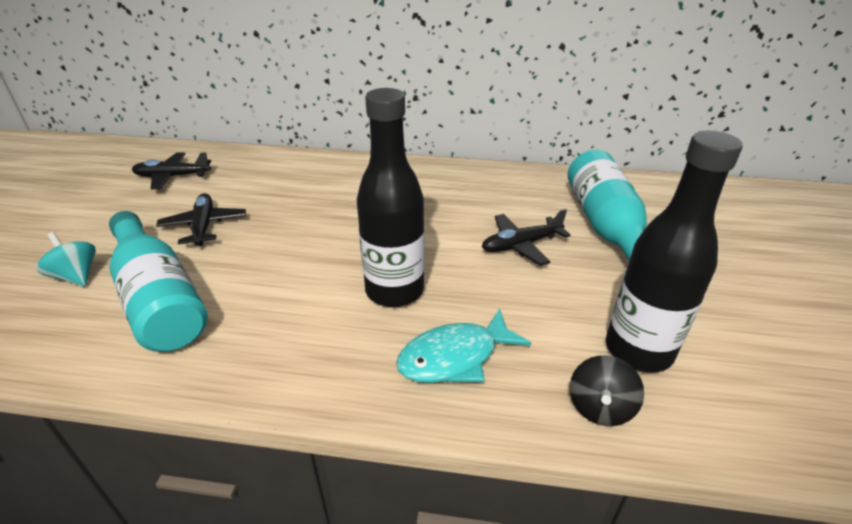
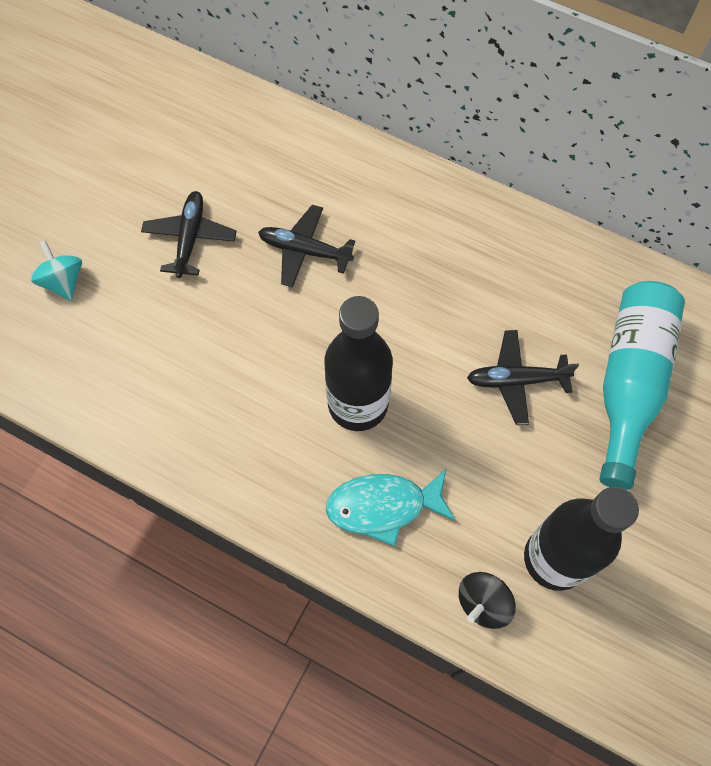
camera: 20 degrees right, 30 degrees up
turquoise bottle [109,211,208,352] -> none
black plane [132,152,211,189] -> black plane moved to [258,205,355,288]

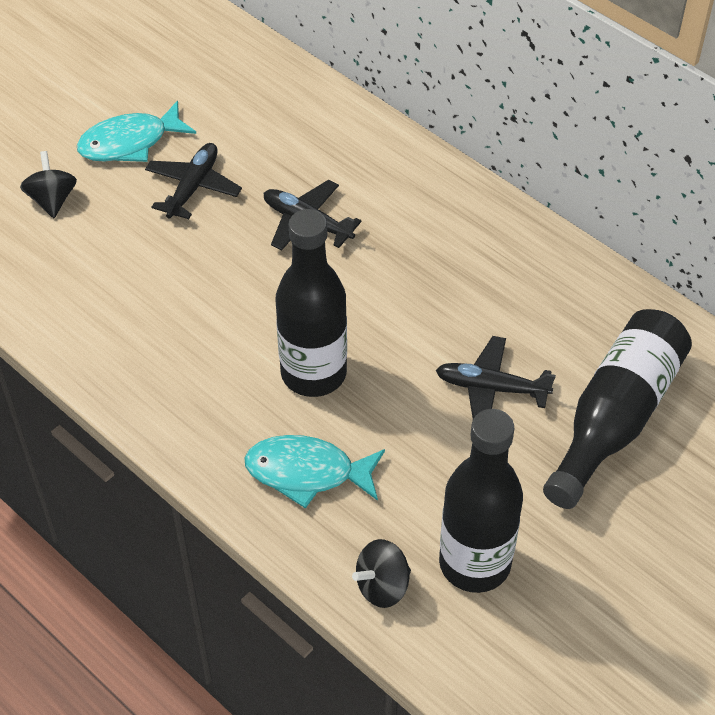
camera: 15 degrees right, 15 degrees down
turquoise spinning top [30,240,82,301] -> black spinning top [20,151,77,218]
turquoise bottle [600,281,685,490] -> black bottle [543,309,692,509]
none -> turquoise fish [77,101,196,162]

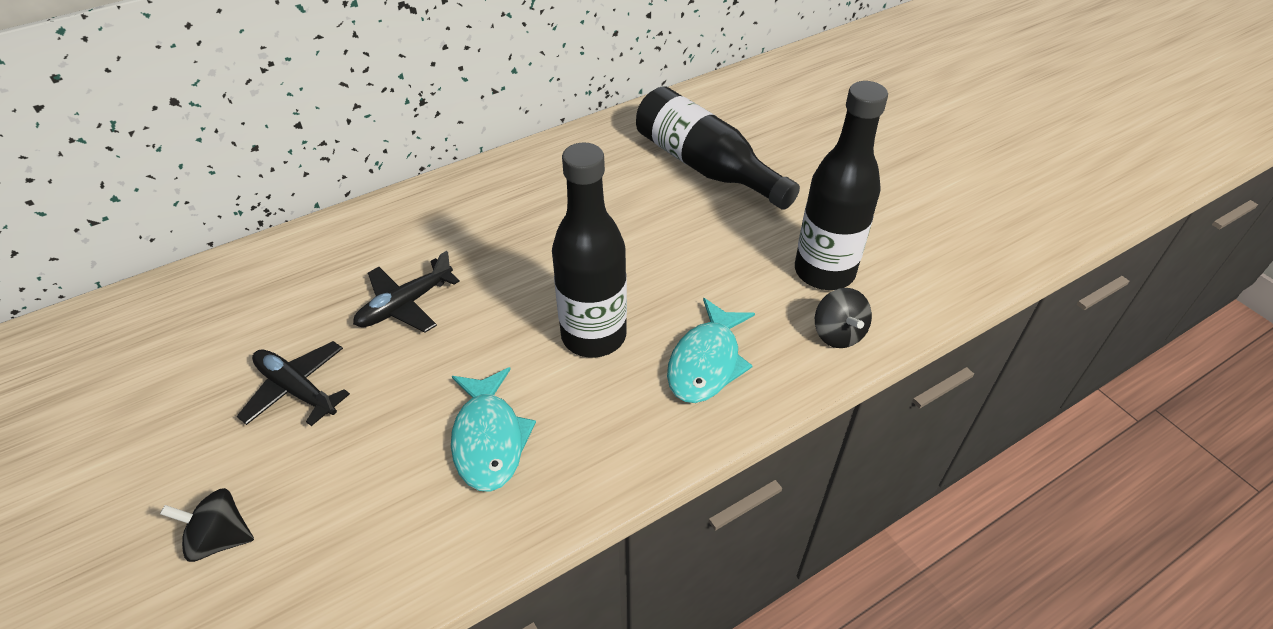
camera: 75 degrees left, 5 degrees down
turquoise fish [77,101,196,162] -> turquoise fish moved to [451,367,536,492]
black plane [436,336,556,419] -> none

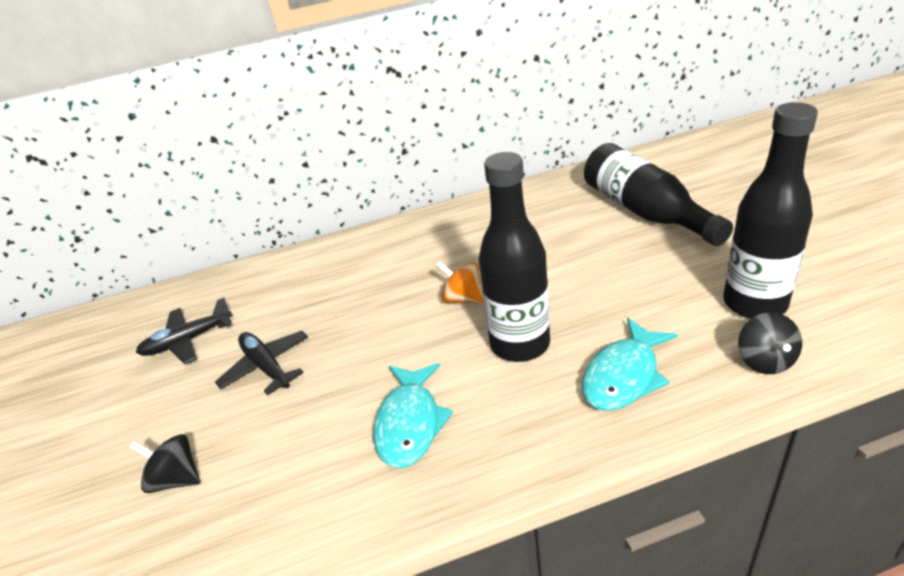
camera: 20 degrees right, 10 degrees down
black plane [353,251,460,332] -> black plane moved to [136,297,232,364]
none -> orange spinning top [436,261,484,304]

